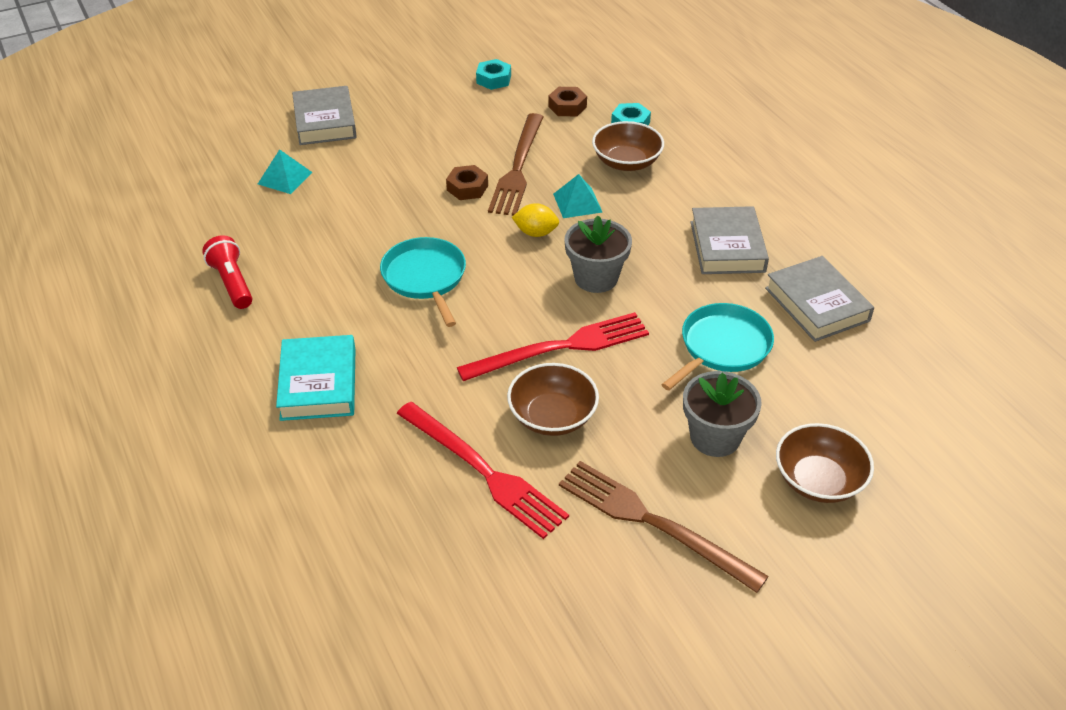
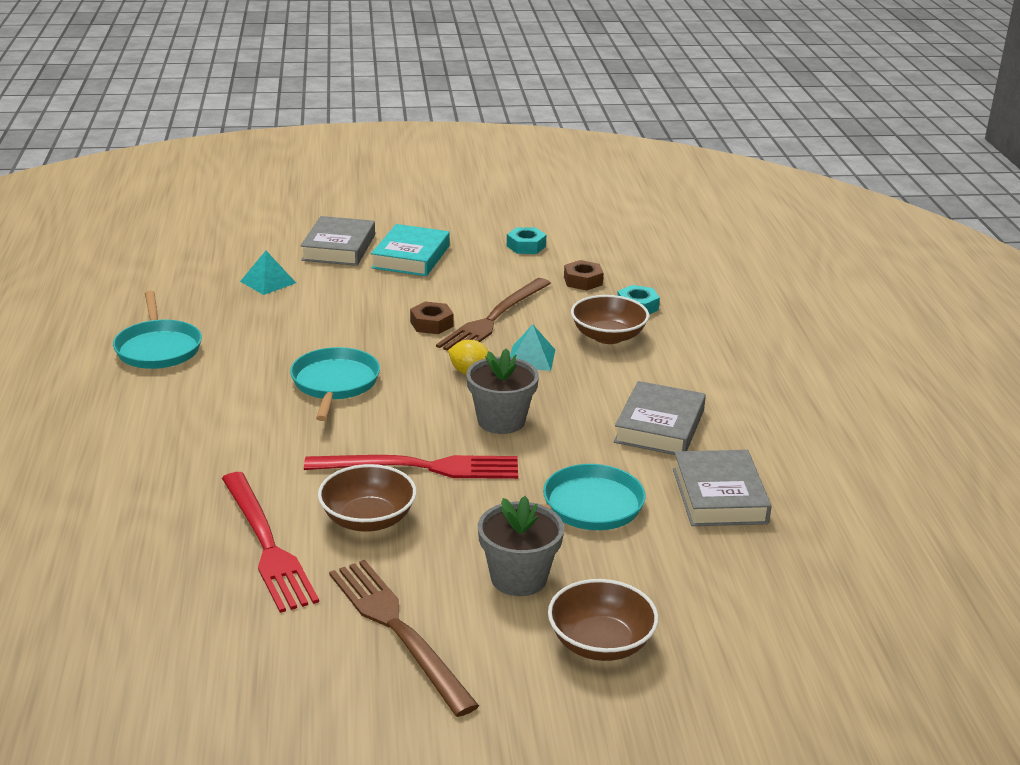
camera: 20 degrees right, 15 degrees down
red flashlight [202,235,252,309] -> turquoise pan [113,291,202,369]
turquoise book [276,335,355,421] -> turquoise book moved to [371,224,450,276]

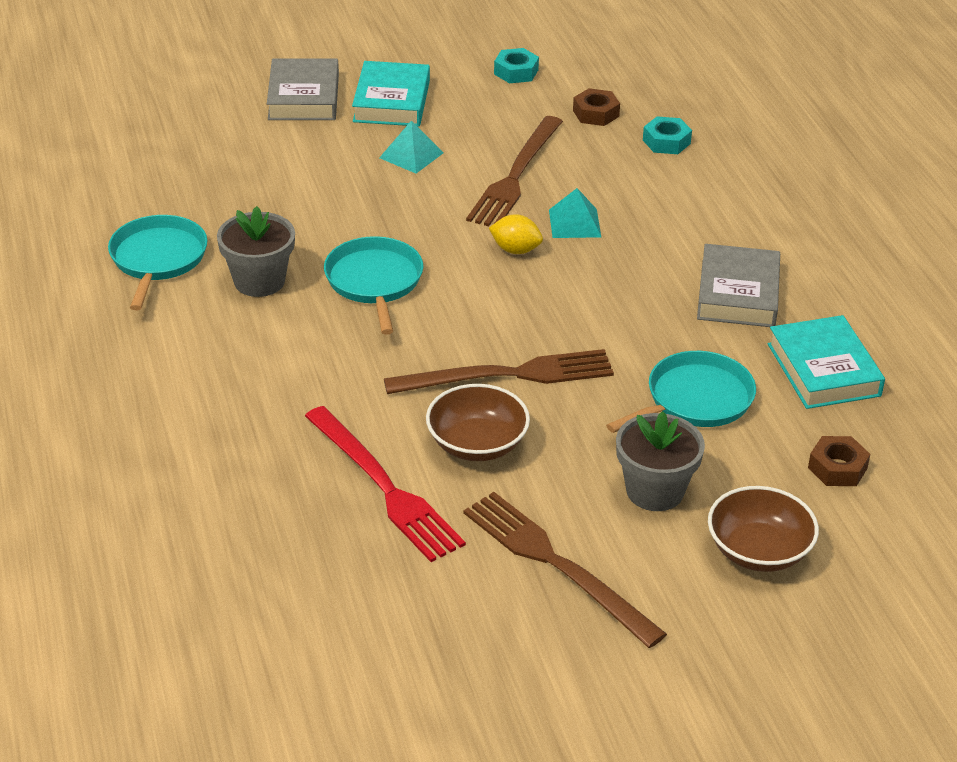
camera: 10 degrees left, 10 degrees up
turquoise pan [113,291,202,369] -> turquoise pan turned 150 degrees counterclockwise [108,215,207,310]
turquoise pyramid [240,251,296,295] -> turquoise pyramid moved to [379,121,444,173]
red fork [304,455,518,479] -> brown fork [384,349,614,394]
brown nut [410,301,454,334] -> brown nut moved to [808,436,870,486]
grey flower pot [466,348,539,434] -> grey flower pot moved to [217,206,295,297]
brown bowl [571,295,649,344] -> none
grey book [673,450,772,526] -> turquoise book [768,315,885,409]

